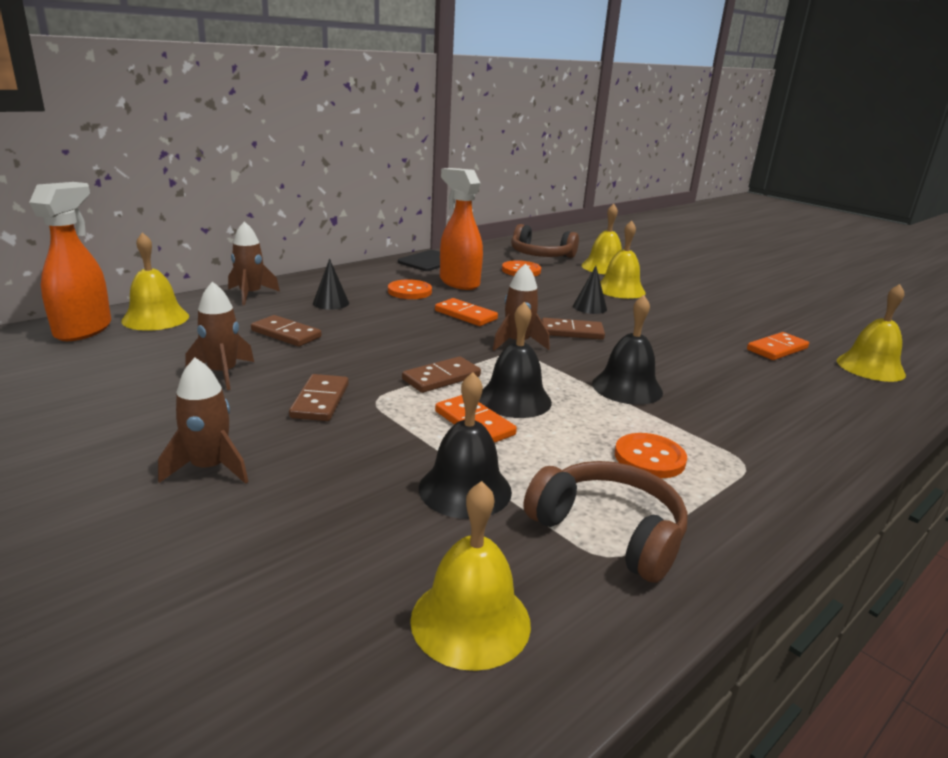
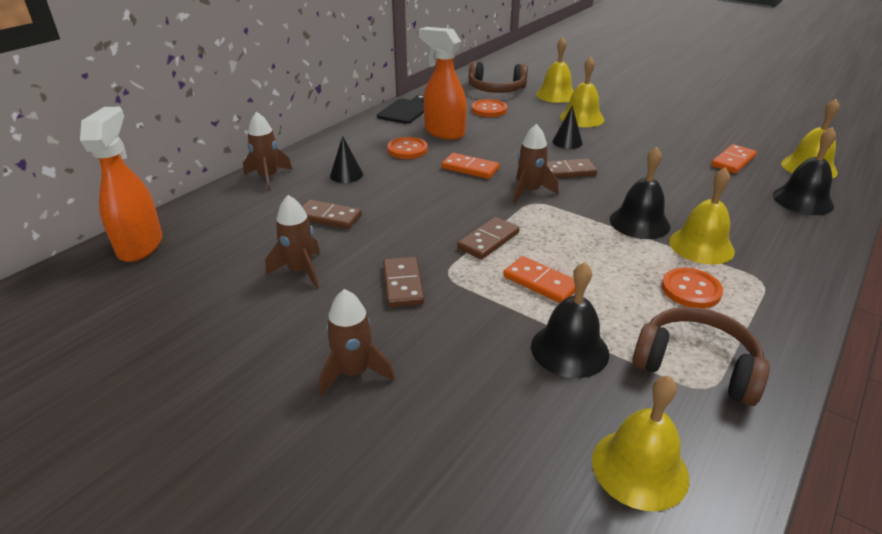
camera: 10 degrees left, 10 degrees up
yellow bell [121,232,189,331] -> yellow bell moved to [669,167,735,264]
black bell [479,302,552,418] -> black bell moved to [773,127,836,215]

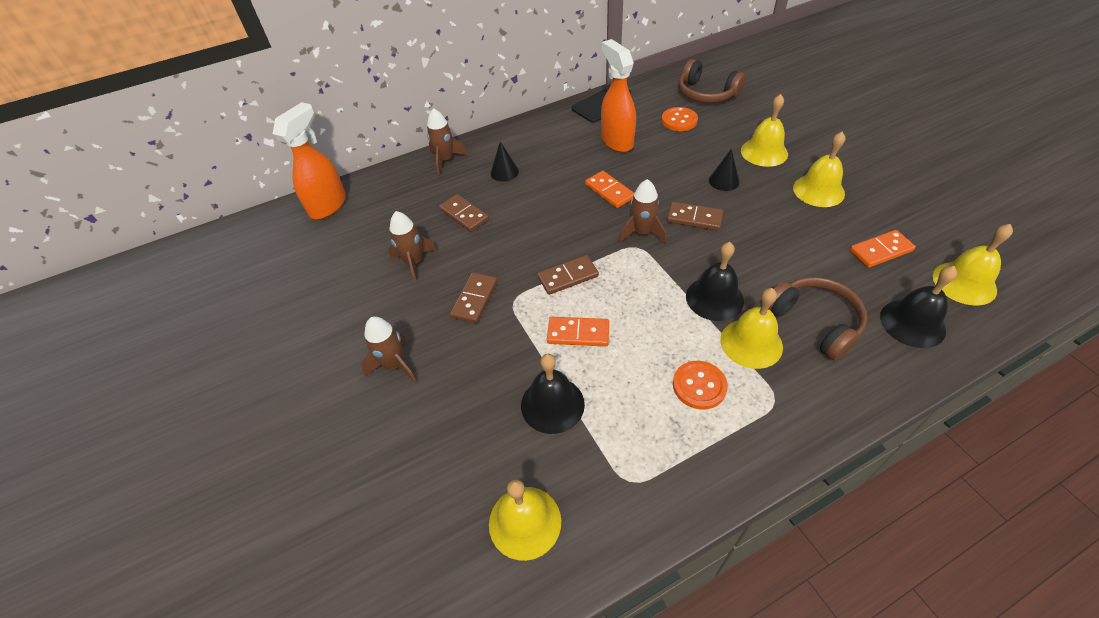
camera: 30 degrees right, 15 degrees up
orange button [387,137,428,159] -> none
orange domino [503,256,575,303] -> orange domino turned 60 degrees counterclockwise [547,317,609,347]
yellow bell [536,37,574,103] -> yellow bell moved to [793,132,845,207]
brown headphones [632,307,770,406] -> brown headphones moved to [768,277,867,361]

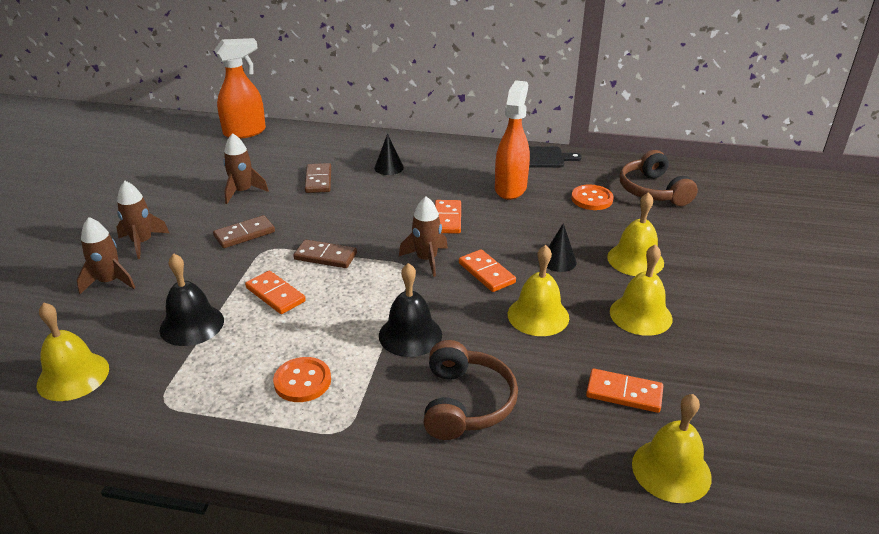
camera: 35 degrees right, 15 degrees down
brown rocket [427,108,468,175] -> brown rocket moved to [77,217,136,294]
brown domino [667,202,723,231] -> orange domino [459,249,516,292]
yellow bell [720,288,783,369] -> yellow bell moved to [508,245,569,336]
black bell [880,266,957,348] -> none

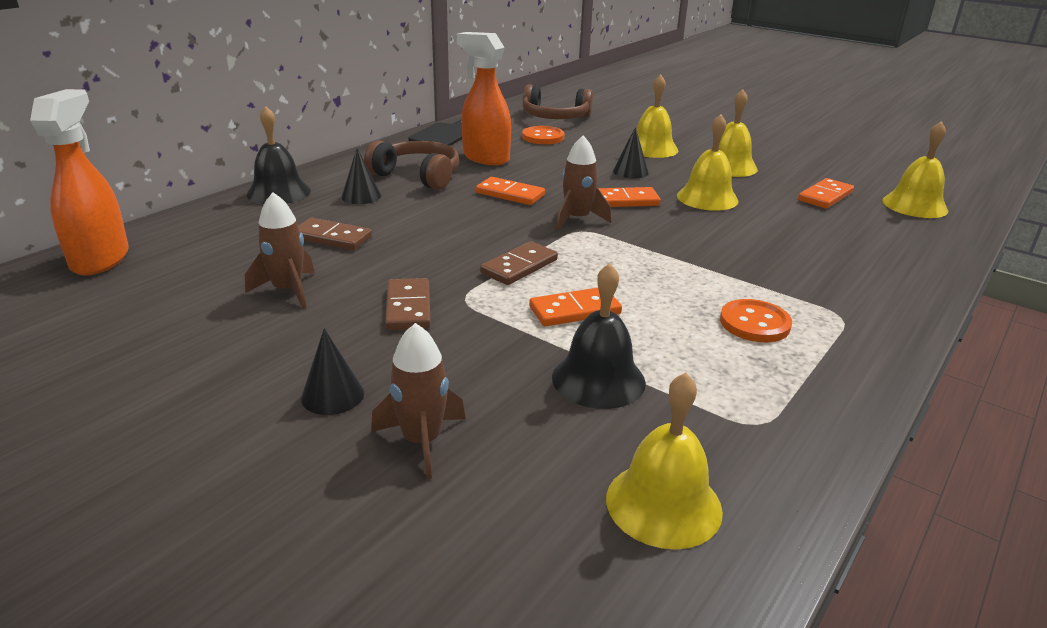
camera: 65 degrees left, 5 degrees down
brown rocket [117,181,169,259] -> black cone [301,328,364,415]
black bell [379,263,442,357] -> black bell moved to [246,106,311,204]
brown headphones [423,340,518,440] -> brown headphones moved to [364,140,459,190]

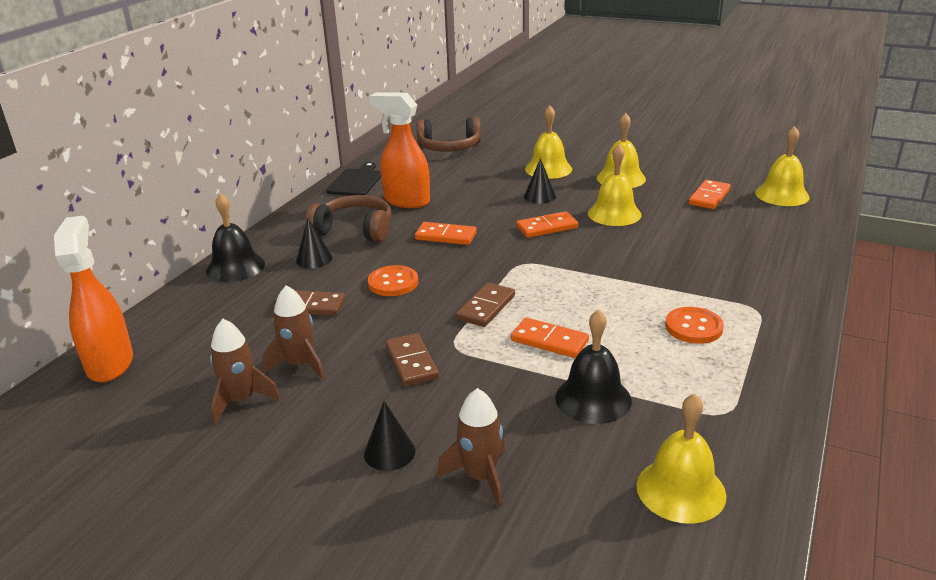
camera: 10 degrees left, 0 degrees up
orange button [522,126,565,144] -> orange button moved to [368,265,418,296]
orange domino [529,288,622,326] -> orange domino turned 60 degrees clockwise [511,318,589,358]
brown rocket [556,135,611,230] -> brown rocket moved to [210,319,280,424]

